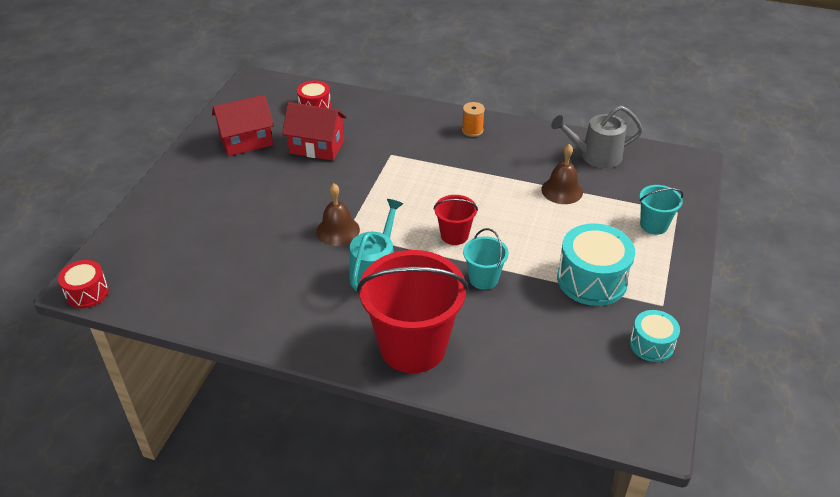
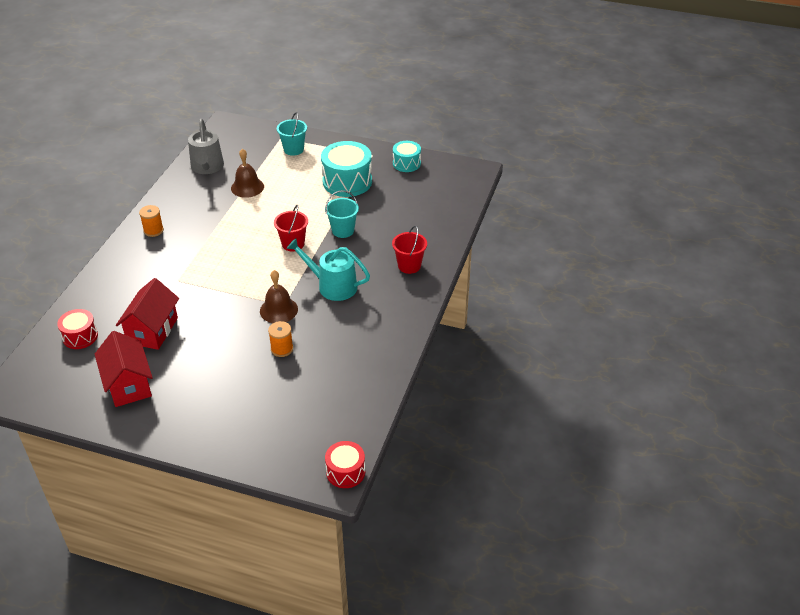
camera: 90 degrees left, 0 degrees up
red bucket [357,250,468,373] -> red bucket [392,226,427,274], size x0.47
none -> orange spool [268,321,293,357]

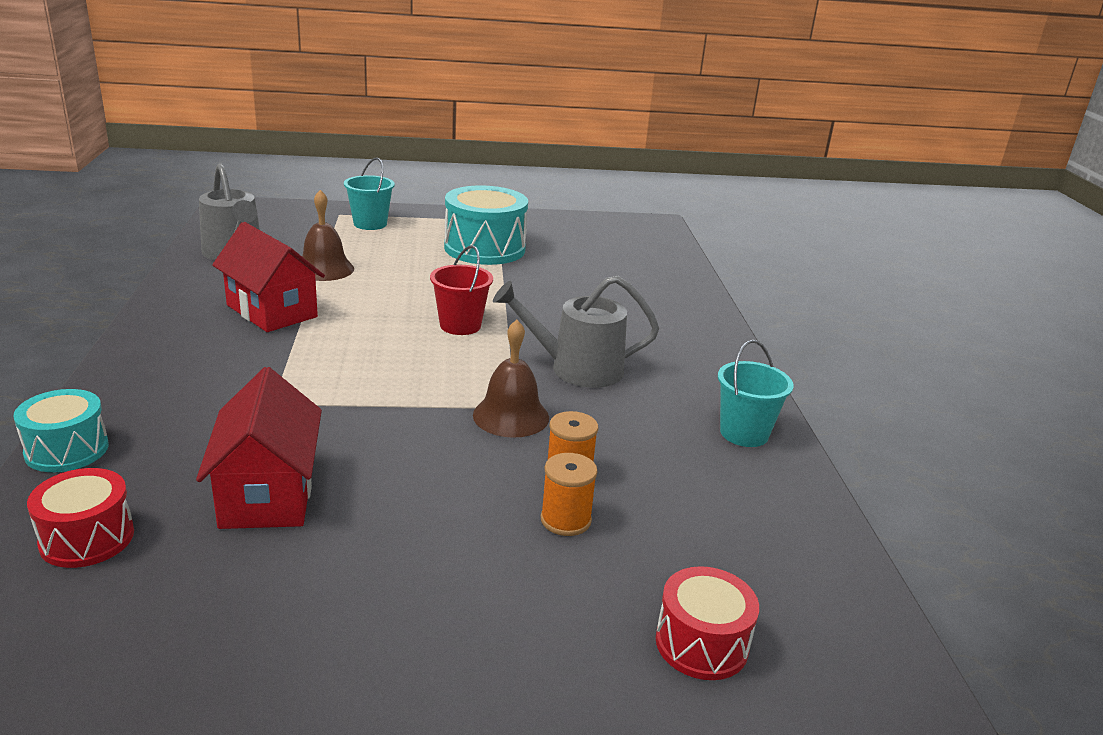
camera: 25 degrees left, 15 degrees down
red house [95,331,153,407] -> red house moved to [212,222,325,332]
orange spool [139,205,164,237] -> orange spool moved to [541,453,598,536]
turquoise watering can [286,238,370,301] -> grey watering can [493,275,659,388]
turquoise bucket [325,190,359,238] -> turquoise bucket moved to [718,340,794,447]
red drum [325,441,365,488] -> red drum moved to [656,566,759,680]
red bucket [392,226,427,274] -> none
turquoise drum [393,141,421,172] -> turquoise drum moved to [14,389,109,472]

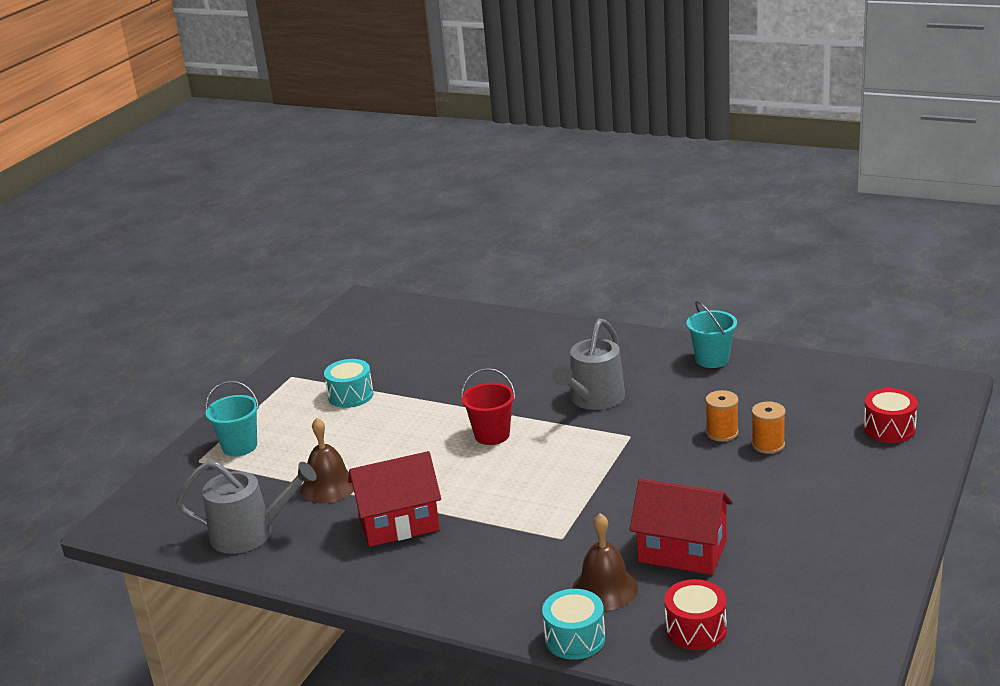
camera: 55 degrees left, 0 degrees up
turquoise drum [444,186,528,265] -> turquoise drum [324,359,374,408], size x0.58
brown bell [473,320,549,438] -> brown bell moved to [572,513,638,611]

